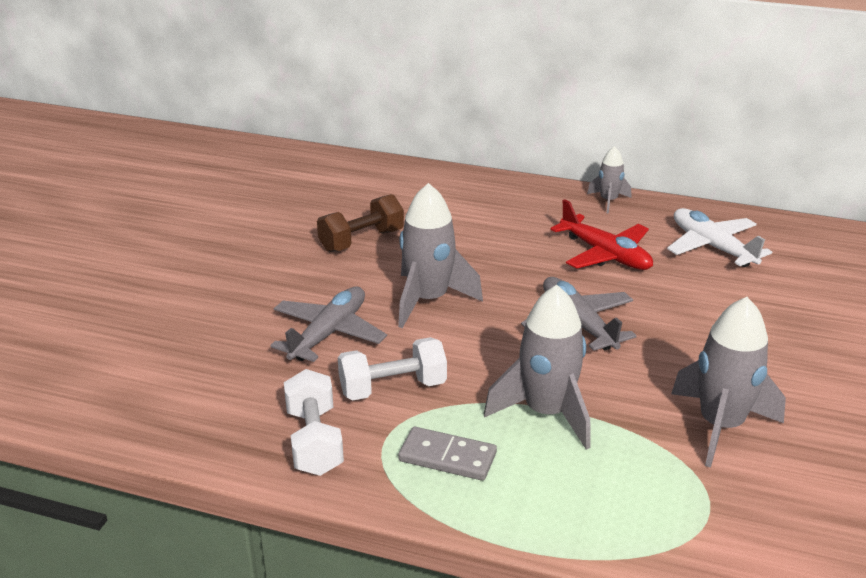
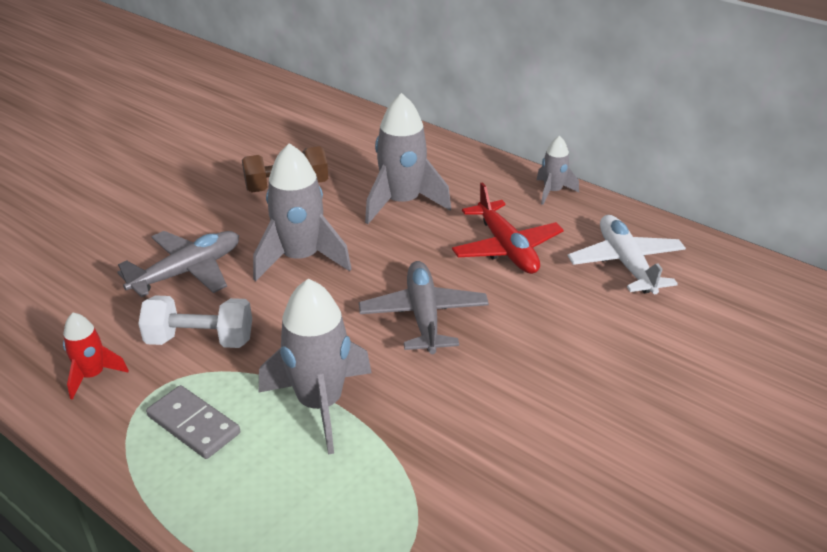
camera: 20 degrees right, 5 degrees up
white dumbbell [284,369,344,476] -> red rocket [63,313,129,400]
grey rocket [671,297,786,468] -> grey rocket moved to [365,93,451,224]

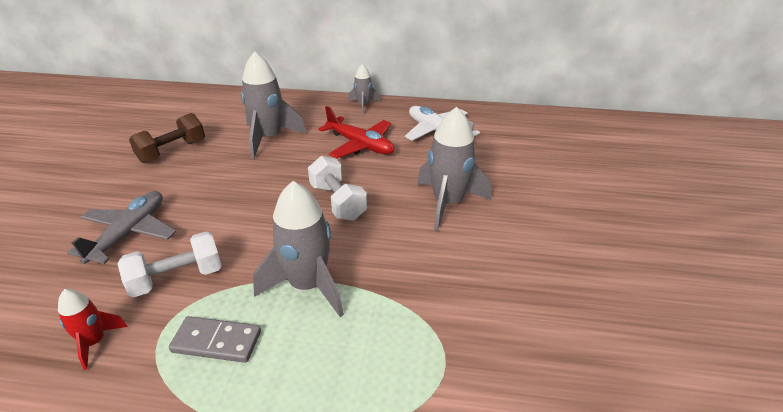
camera: 30 degrees left, 0 degrees up
grey rocket [253,143,352,281] -> grey rocket moved to [417,107,491,231]
grey plane [359,261,489,354] -> white dumbbell [308,156,367,221]

